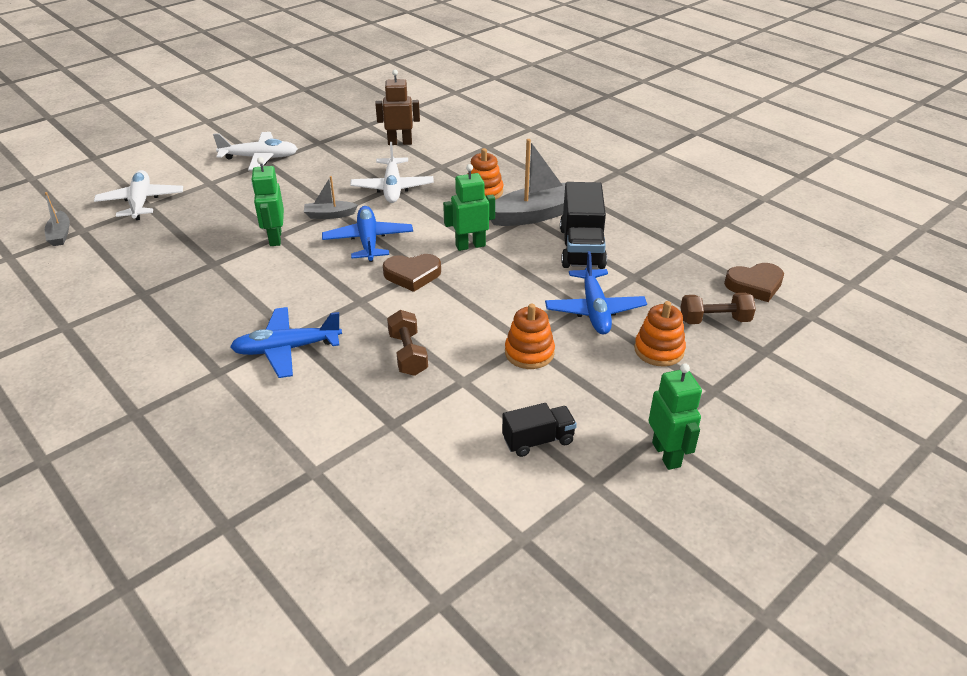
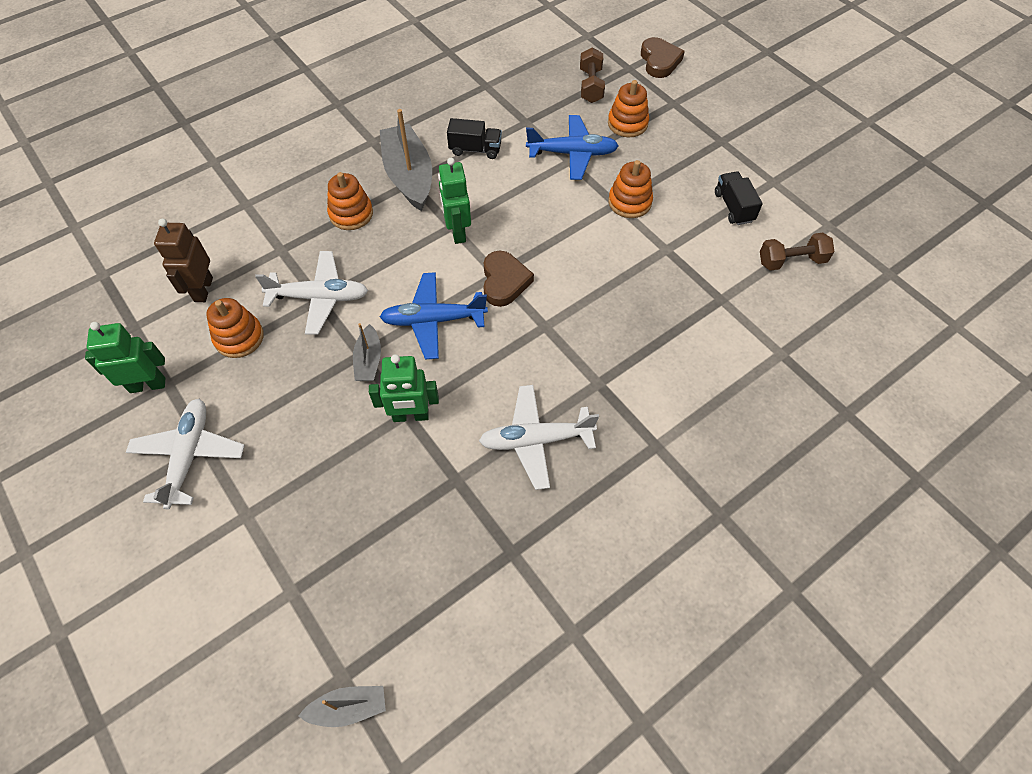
camera: 85 degrees left, 20 degrees up
white plane [94,170,183,220] -> white plane moved to [479,385,599,490]
blue plane [230,307,342,378] -> none
brown dumbbell [387,310,428,376] -> brown dumbbell moved to [760,233,835,271]
black truck [560,182,607,269] -> black truck [447,118,502,159], size x0.58
green robot [648,363,702,470] -> green robot moved to [85,322,165,393]
brown heart [724,263,784,302] -> brown heart moved to [641,37,685,78]
none -> orange stacking toy [206,298,264,358]

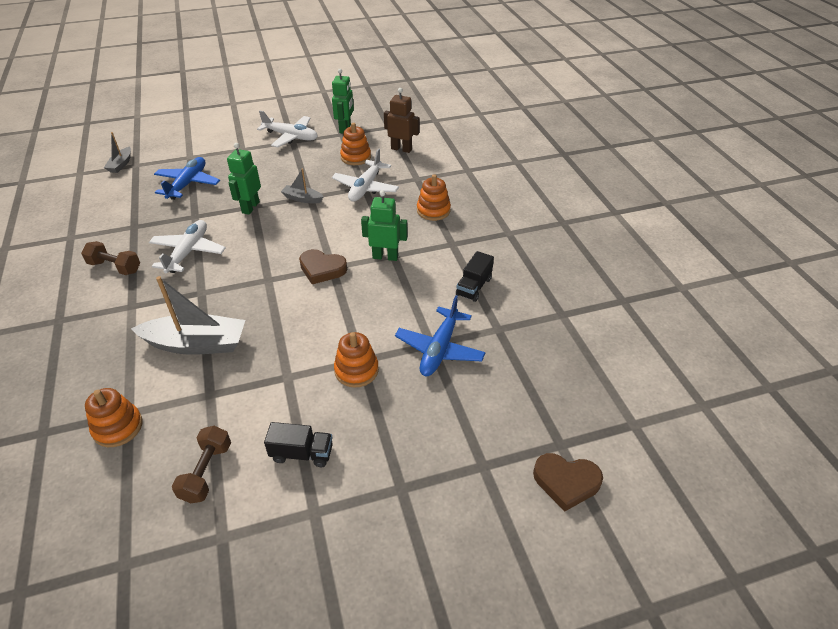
camera: 110 degrees right, 15 degrees down
grey boat [380,109,432,211] -> grey boat moved to [131,276,245,355]
blue plane [380,272,488,360] -> blue plane moved to [154,157,220,200]
brown dumbbell [580,47,605,103] -> brown dumbbell moved to [81,241,140,275]
orange stacking toy [608,80,649,137] -> orange stacking toy moved to [85,388,143,447]

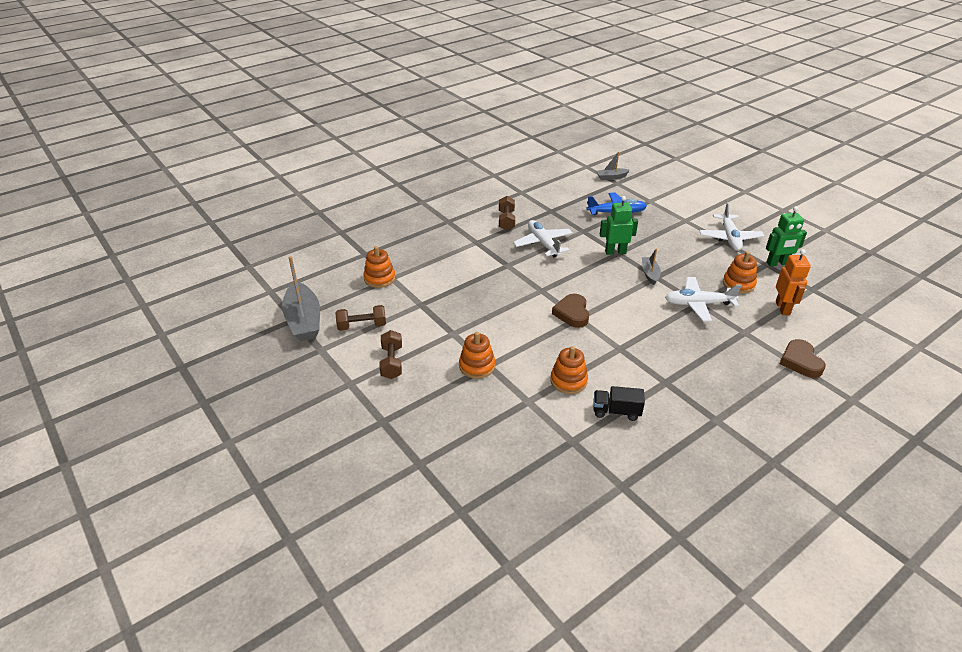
camera: 70 degrees right, 5 degrees down
grey boat [131,276,245,355] -> grey boat moved to [282,256,320,341]
white plane [149,220,226,273] -> white plane turned 105 degrees counterclockwise [513,220,573,257]
black truck [264,422,333,467] -> brown dumbbell [379,330,402,379]
green robot [361,190,408,261] -> none
brown robot [384,88,419,153] -> orange robot [776,249,811,315]
blue plane [395,295,486,376] -> none
orange stacking toy [417,174,451,221] -> orange stacking toy moved to [550,346,588,394]
brown heart [533,453,603,512] -> brown heart moved to [780,339,826,378]

